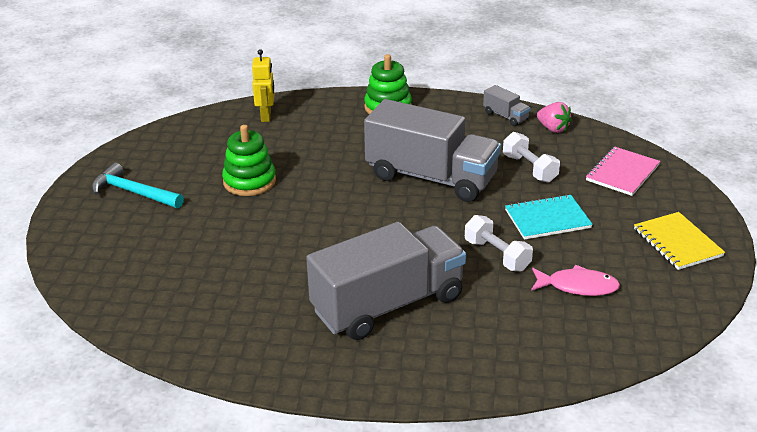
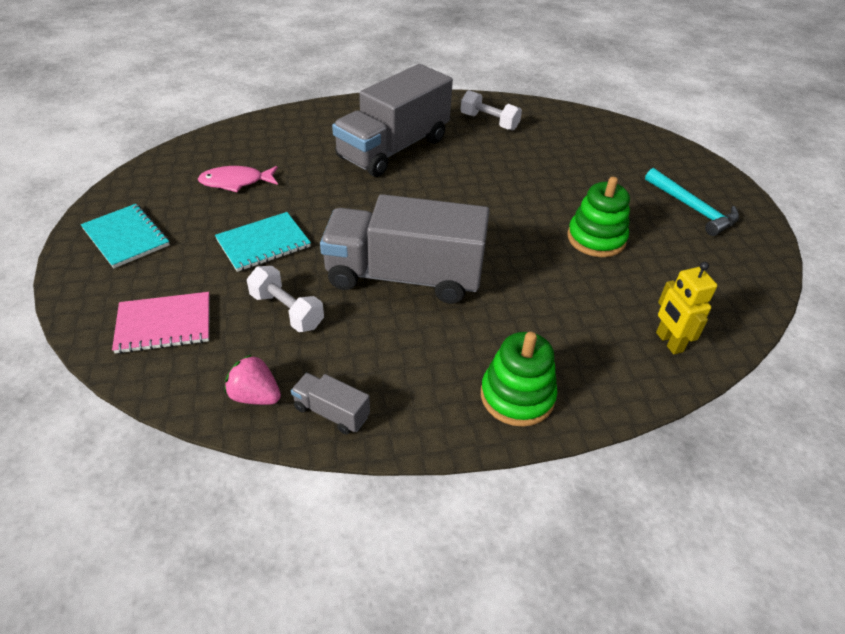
camera: 160 degrees right, 10 degrees up
turquoise hammer [92,162,184,208] -> turquoise hammer turned 45 degrees clockwise [645,168,739,236]
white dumbbell [465,215,533,271] -> white dumbbell moved to [460,90,522,131]
pink notebook [586,147,660,196] -> pink notebook turned 60 degrees clockwise [112,292,210,354]
yellow notebook [634,212,725,270] -> turquoise notebook [81,204,170,268]

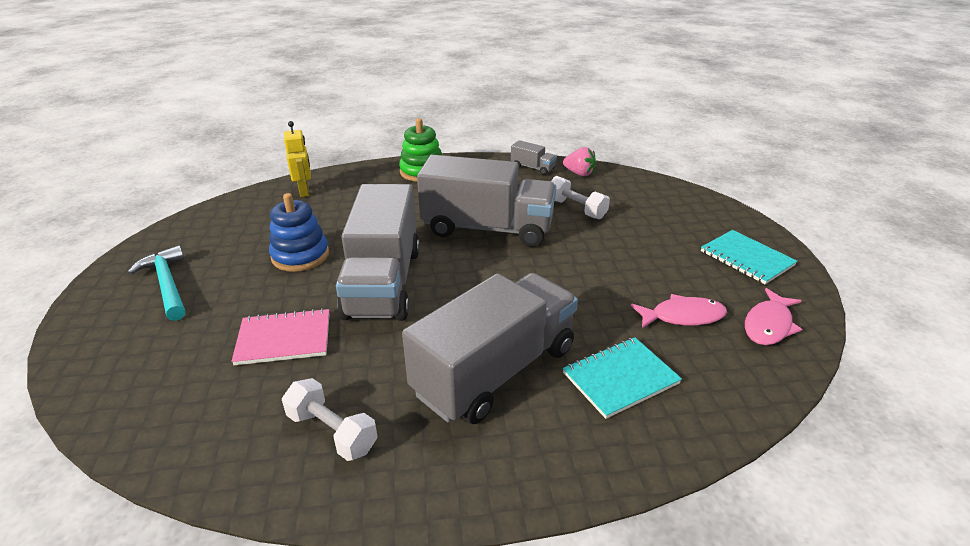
camera: 175 degrees left, 10 degrees down
pink notebook [112,292,210,354] -> pink notebook moved to [231,308,330,365]
turquoise notebook [215,212,311,272] -> turquoise notebook moved to [563,338,682,419]
green stacking toy [567,177,630,257] -> blue stacking toy [269,193,329,272]
none -> grey truck [336,184,420,321]
none -> pink fish [745,288,803,345]

